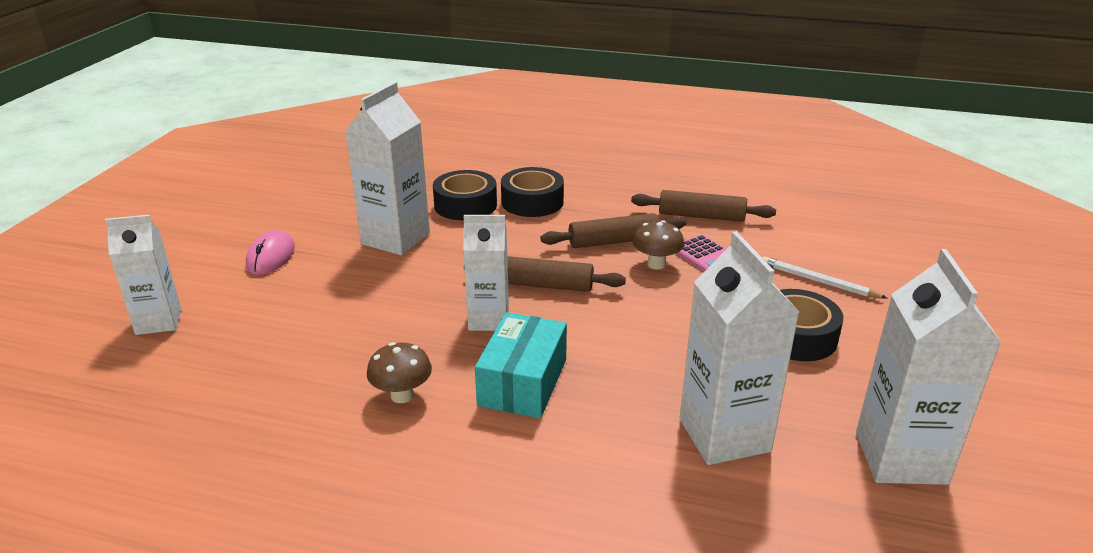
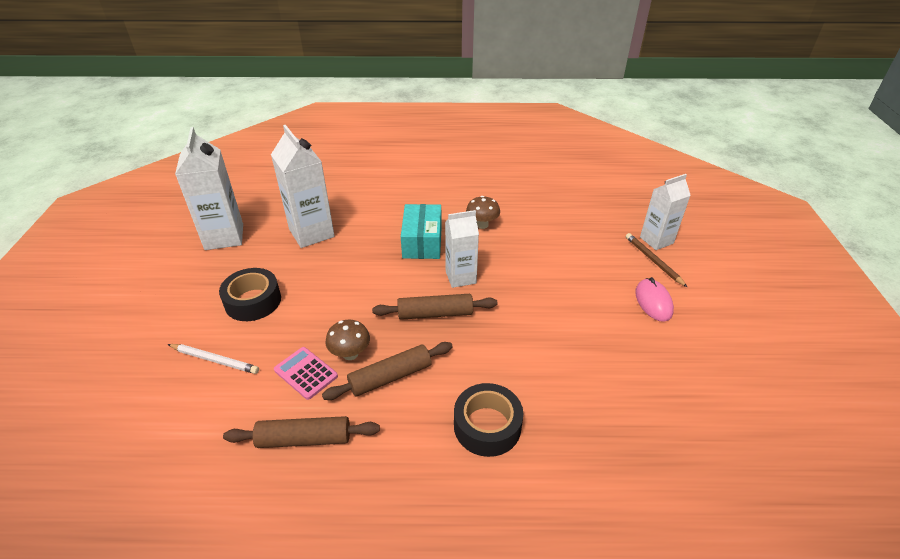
camera: 165 degrees right, 10 degrees up
white carton [345,82,430,255] -> none
black tape [433,170,497,220] -> none
none -> brown pencil [626,233,687,287]

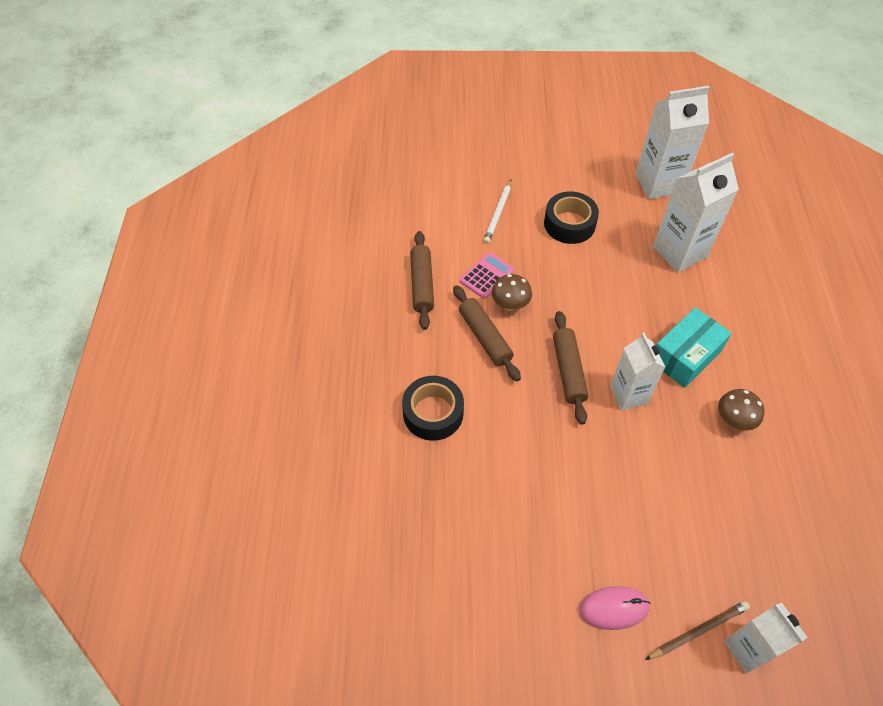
camera: 90 degrees right, 15 degrees up
turquoise box [401,204,442,259] -> turquoise box turned 45 degrees counterclockwise [656,307,732,388]

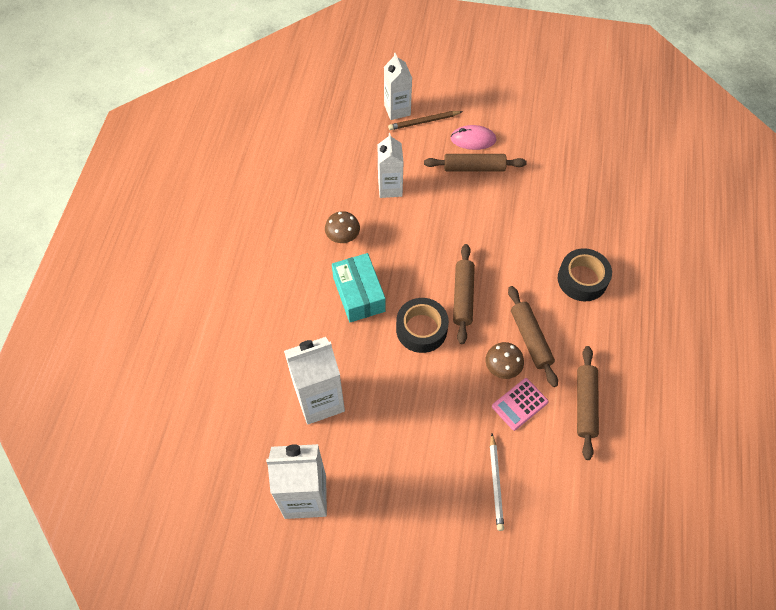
camera: 170 degrees left, 5 degrees up
white pencil [483,180,511,244] -> white pencil turned 150 degrees clockwise [490,433,504,531]
black tape [544,191,599,244] -> black tape moved to [396,298,449,353]
white carton [610,333,665,410] -> white carton moved to [378,133,403,198]
turquoise box [656,307,732,388] -> turquoise box turned 75 degrees counterclockwise [332,253,386,322]
none -> brown rolling pin [424,154,527,172]

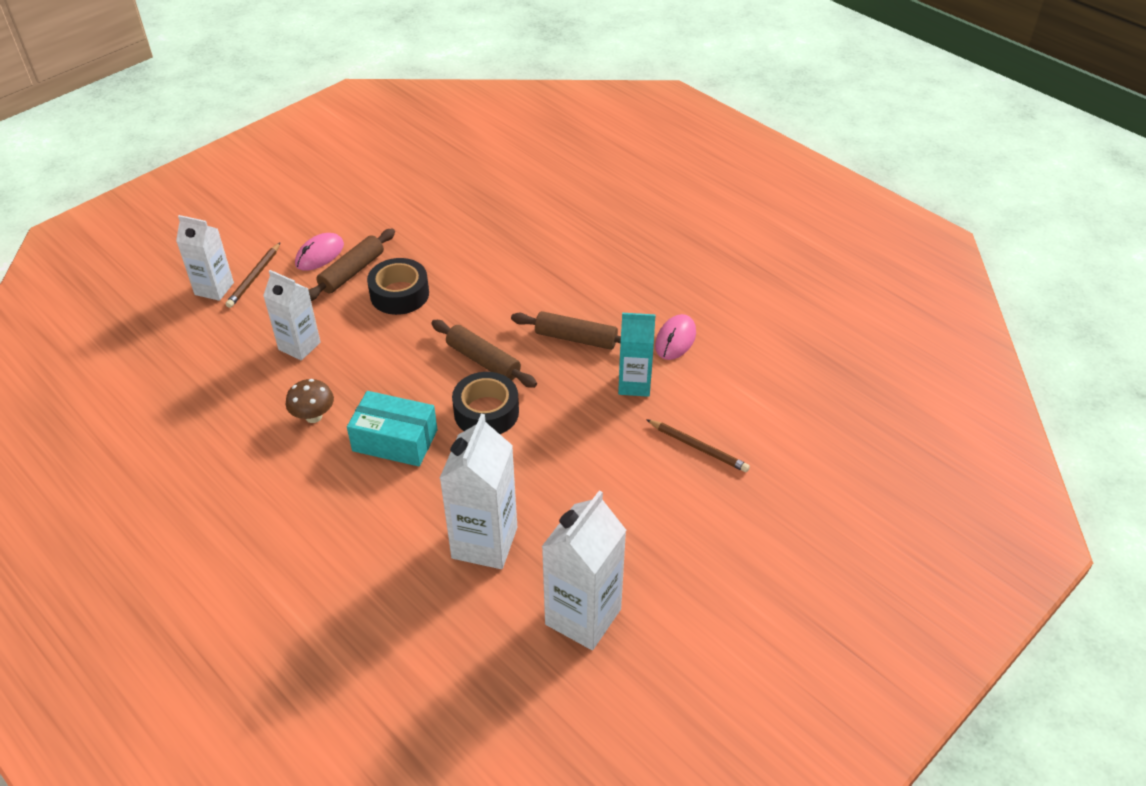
camera: 55 degrees left, 15 degrees down
brown mushroom [486,342,524,379] -> none
white pencil [490,433,504,531] -> brown pencil [646,419,750,472]
pink calculator [492,378,549,431] -> turquoise carton [618,313,656,397]
black tape [558,248,612,301] -> black tape moved to [367,258,429,315]
brown rolling pin [577,346,599,460] -> pink mouse [655,314,696,360]

